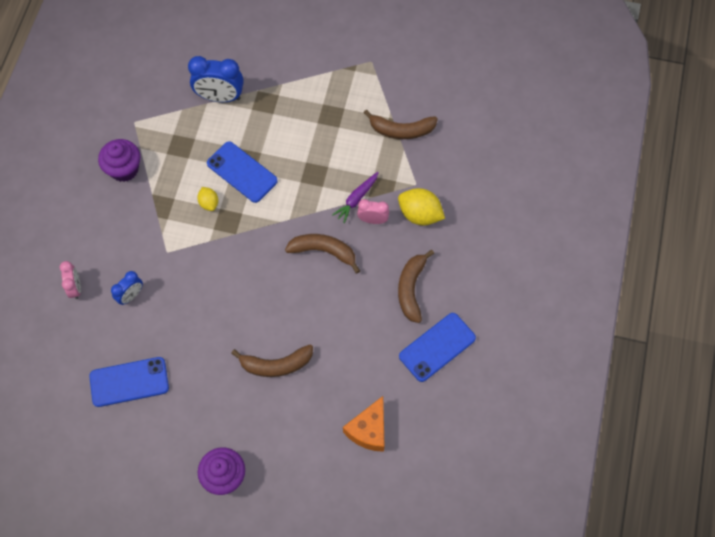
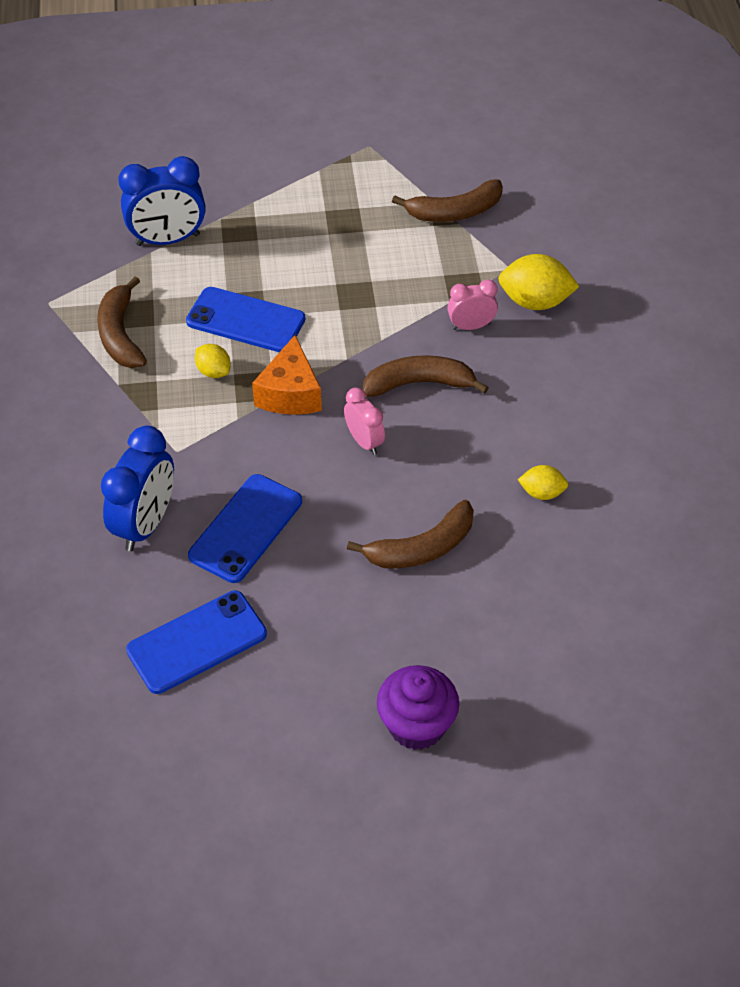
camera: 20 degrees left, 15 degrees down
pink clock [60,261,81,299] -> pink clock moved to [344,387,385,455]
purple cupcake [98,139,140,182] -> none
blue clock [111,271,143,305] -> blue clock [101,425,174,551], size x1.73
purple carrot [332,172,379,223] -> none
orange cheese [343,396,385,452] -> orange cheese moved to [252,335,322,415]
brown banana [398,250,434,323] -> brown banana moved to [97,276,147,368]
blue phone [399,313,476,382] -> blue phone moved to [188,474,302,583]
none -> yellow lemon [518,465,568,500]

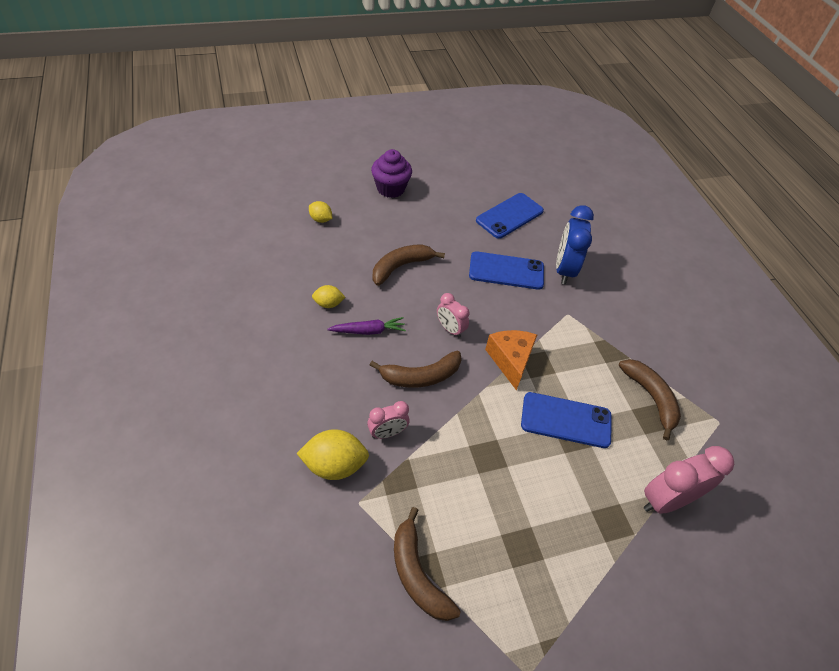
camera: 165 degrees right, 0 degrees up
blue clock [119,156,205,246] -> pink clock [644,446,734,514]
blue phone [188,474,302,583] -> blue phone turned 75 degrees clockwise [469,251,544,290]
yellow lemon [195,344,231,378] -> yellow lemon moved to [309,201,332,223]
brown banana [392,179,503,222] -> brown banana turned 90 degrees counterclockwise [394,507,461,621]
none -> purple carrot [327,317,406,335]

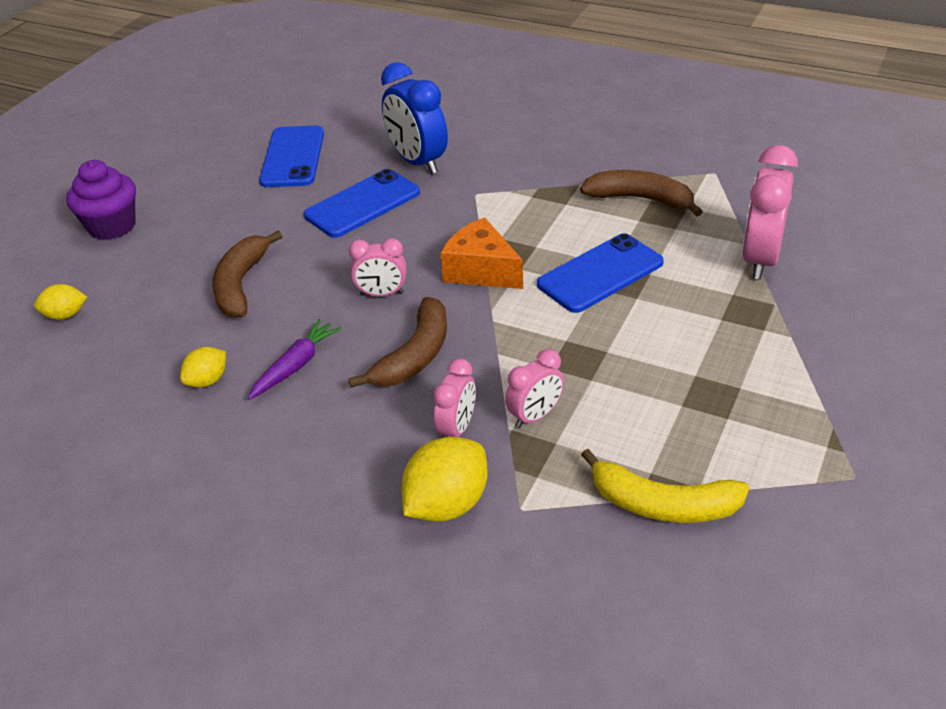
camera: 40 degrees left, 10 degrees down
brown banana [394,507,461,621] -> yellow banana [581,449,749,523]
none -> pink clock [505,349,564,428]

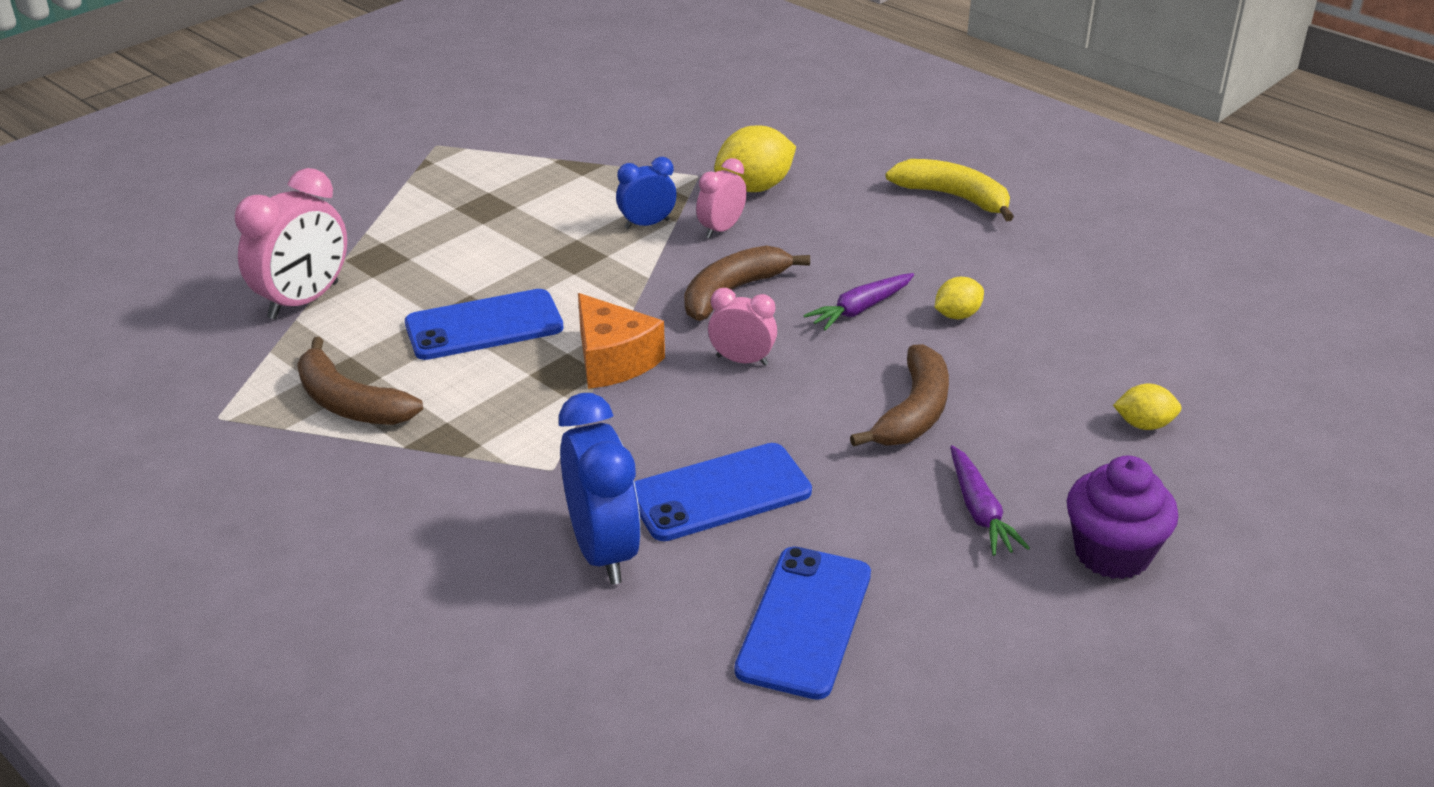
camera: 165 degrees left, 5 degrees down
pink clock [505,349,564,428] -> blue clock [616,157,677,229]
yellow banana [581,449,749,523] -> yellow banana moved to [886,159,1014,221]
none -> purple carrot [950,445,1030,556]

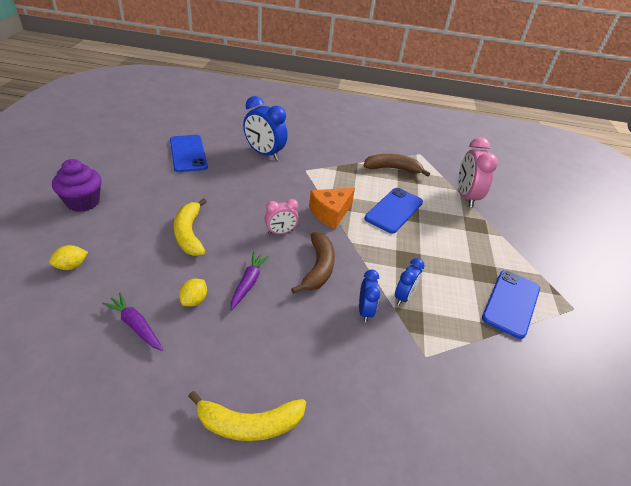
camera: 140 degrees right, 5 degrees up
orange cheese [578,293,665,389] -> orange cheese turned 60 degrees counterclockwise [309,188,355,229]
blue phone [634,443,812,541] -> blue phone moved to [482,270,540,339]
pink clock [696,158,747,238] -> blue clock [359,270,380,322]
yellow lemon [714,125,796,192] -> none
brown banana [850,344,949,447] -> yellow banana [174,198,207,256]
purple carrot [950,445,1030,556] -> purple carrot moved to [102,293,163,351]

